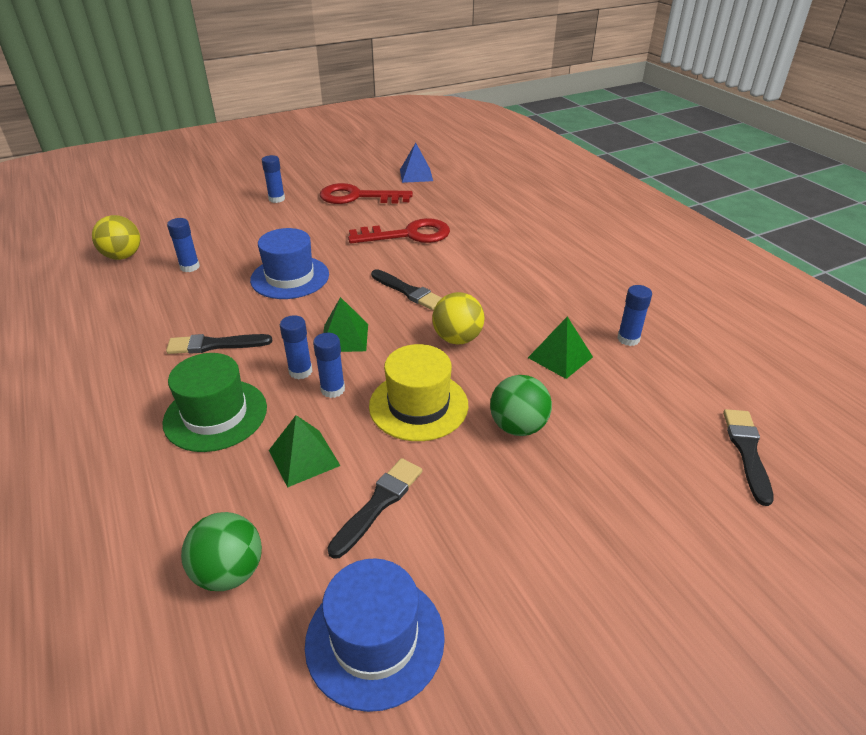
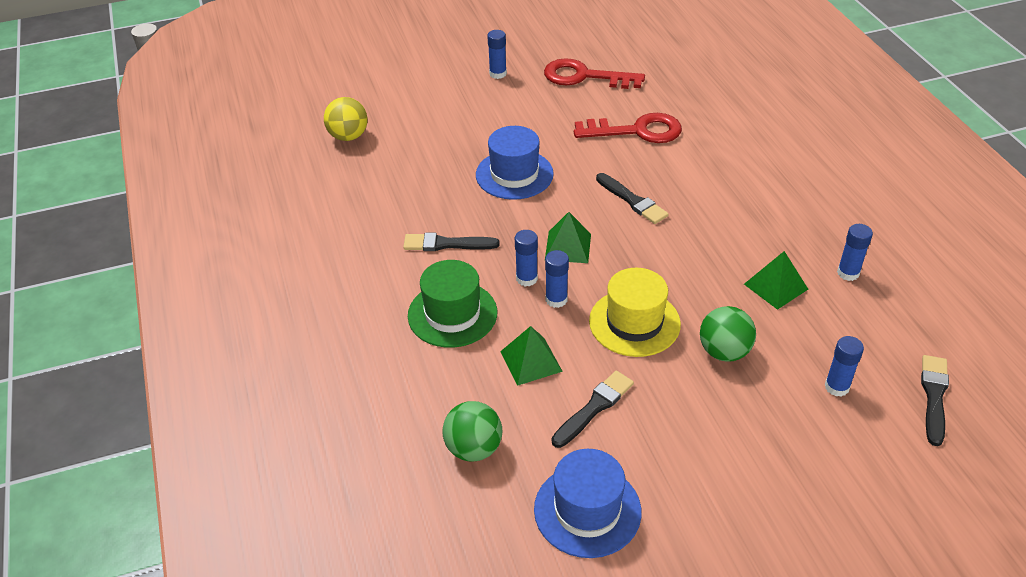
camera: 10 degrees right, 5 degrees up
blue glue stick [167,218,200,272] -> blue glue stick moved to [825,336,864,397]
blue pyramid [400,143,433,183] -> none
yellow ball [432,292,485,345] -> none

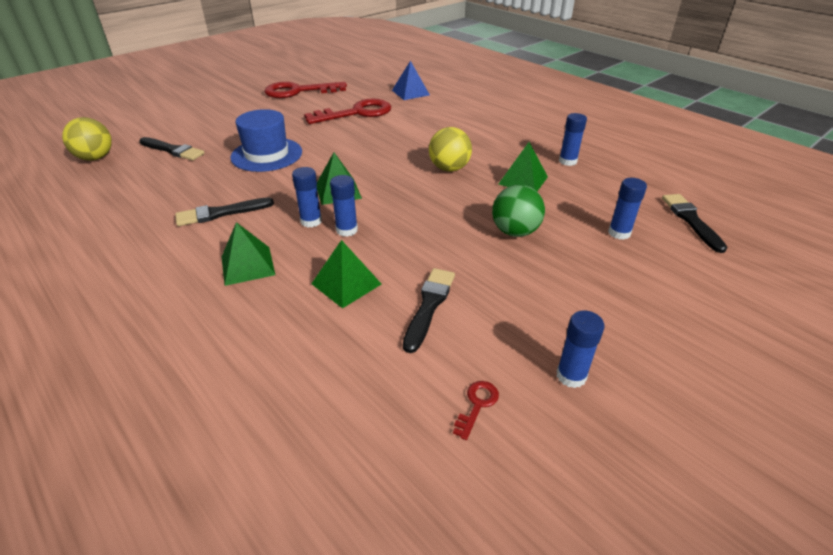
camera: 25 degrees left, 5 degrees down
green hat [408,260,497,348] -> green pyramid [222,222,275,286]
green ball [442,401,502,462] -> none
blue glue stick [487,30,507,79] -> blue glue stick moved to [556,310,604,388]
blue hat [534,449,642,558] -> red key [453,381,499,440]
yellow hat [589,268,681,357] -> none
black brush [596,173,669,224] -> black brush moved to [139,137,205,160]
none -> blue pyramid [392,61,430,100]
none -> yellow ball [429,127,472,172]

